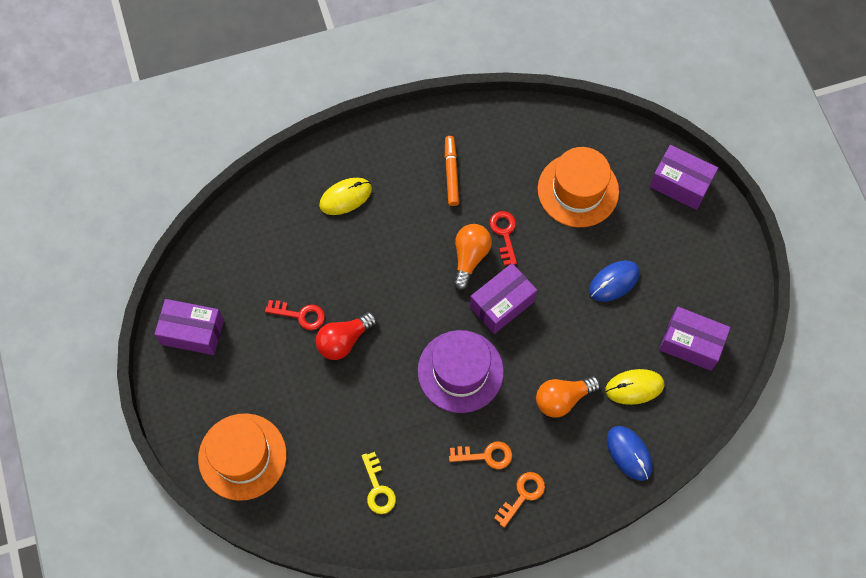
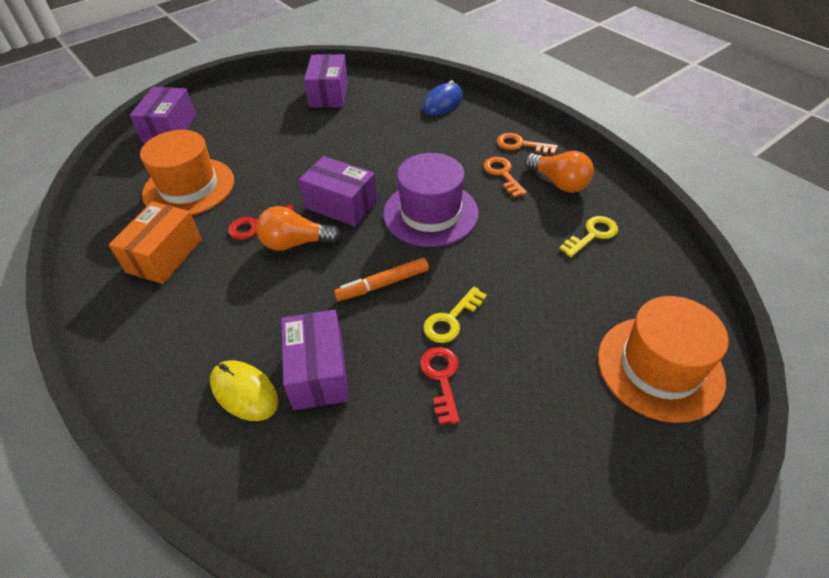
camera: 110 degrees left, 20 degrees down
purple box [154,299,224,355] -> purple box moved to [281,310,349,410]
red light bulb [316,312,377,360] -> yellow key [423,287,487,343]
orange marker [445,136,459,206] -> orange marker moved to [334,258,429,301]
orange light bulb [536,376,601,417] -> orange light bulb moved to [525,151,594,193]
blue mouse [589,261,640,302] -> none
yellow mouse [606,369,664,405] -> none
none -> orange box [109,201,202,284]

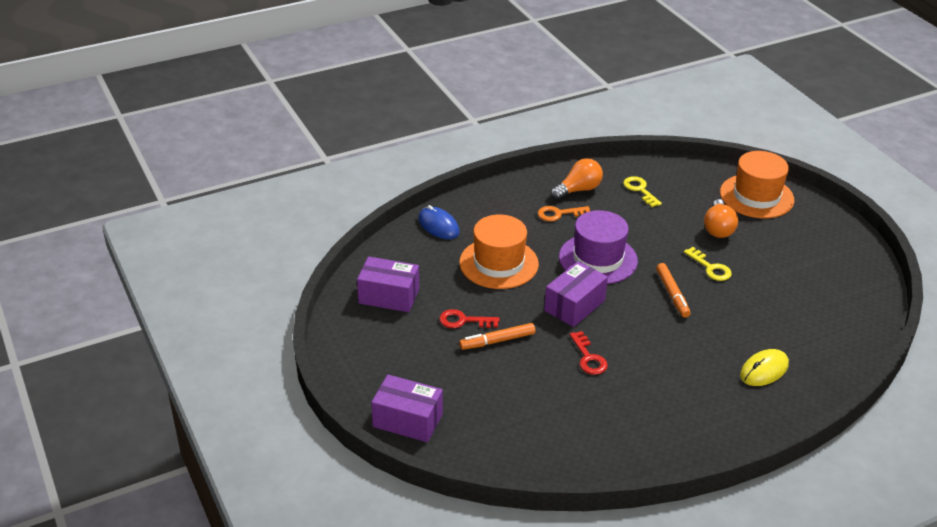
camera: 80 degrees left, 10 degrees down
orange box [109,201,202,284] -> none
orange hat [140,130,234,215] -> orange hat moved to [459,215,539,289]
orange light bulb [256,206,341,251] -> orange light bulb moved to [704,199,738,238]
purple box [281,310,349,410] -> none
red key [420,347,460,425] -> red key moved to [439,309,500,328]
orange key [497,133,558,155] -> none
none -> orange marker [459,323,535,350]

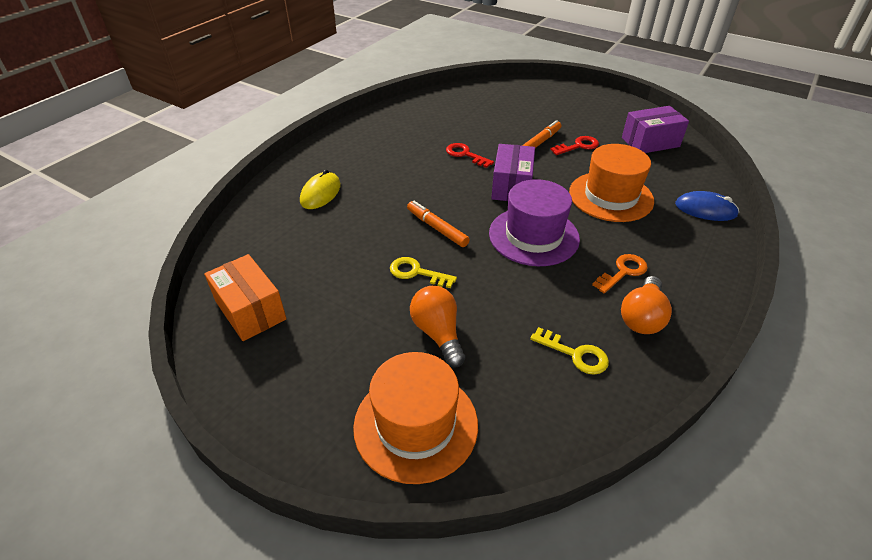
camera: 150 degrees right, 5 degrees up
purple box [371,375,443,442] -> none
none -> orange box [204,254,287,341]

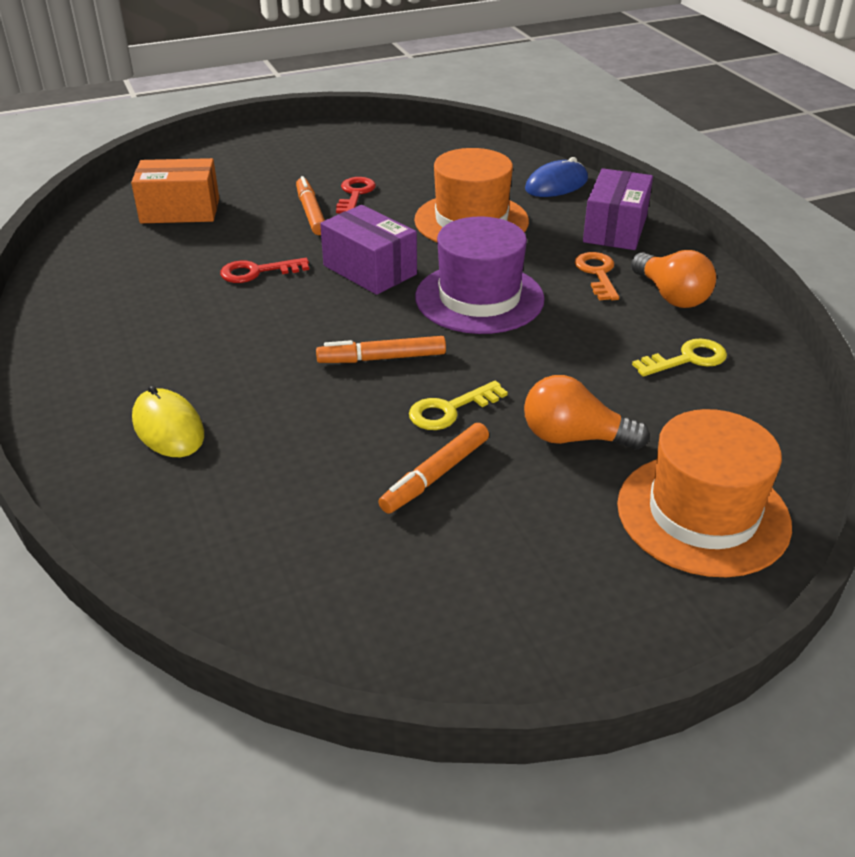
camera: 55 degrees left, 5 degrees down
orange box [204,254,287,341] -> orange box moved to [131,158,219,223]
purple box [622,106,689,153] -> purple box moved to [583,168,653,250]
none -> orange marker [378,423,489,513]

